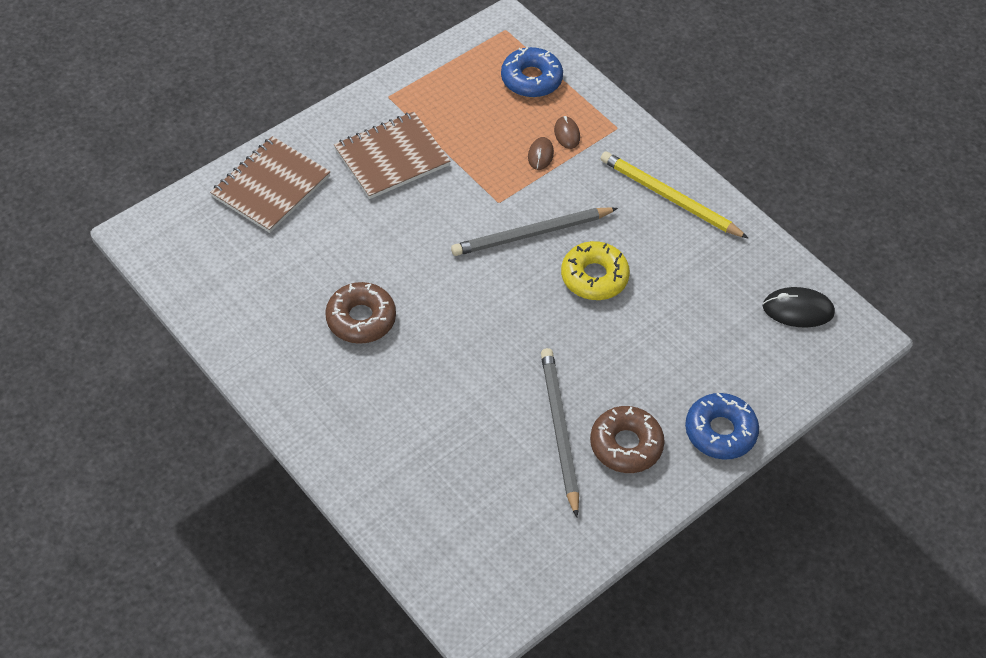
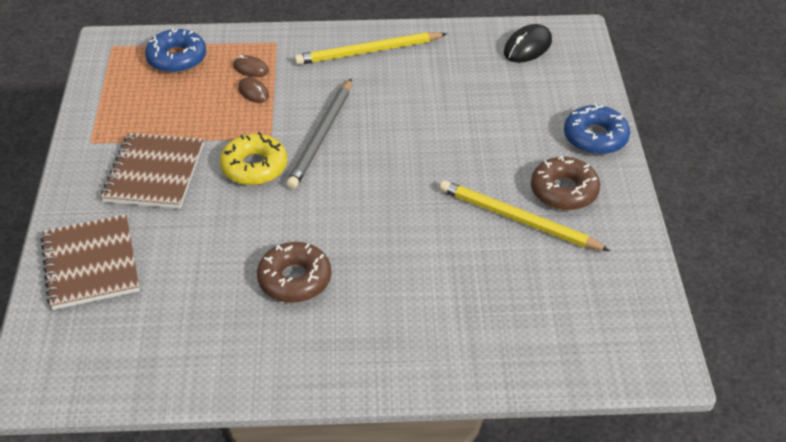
camera: 50 degrees left, 10 degrees down
grey pencil [541,348,579,518] -> yellow pencil [439,180,610,251]
yellow donut [561,241,630,300] -> yellow donut moved to [220,132,287,185]

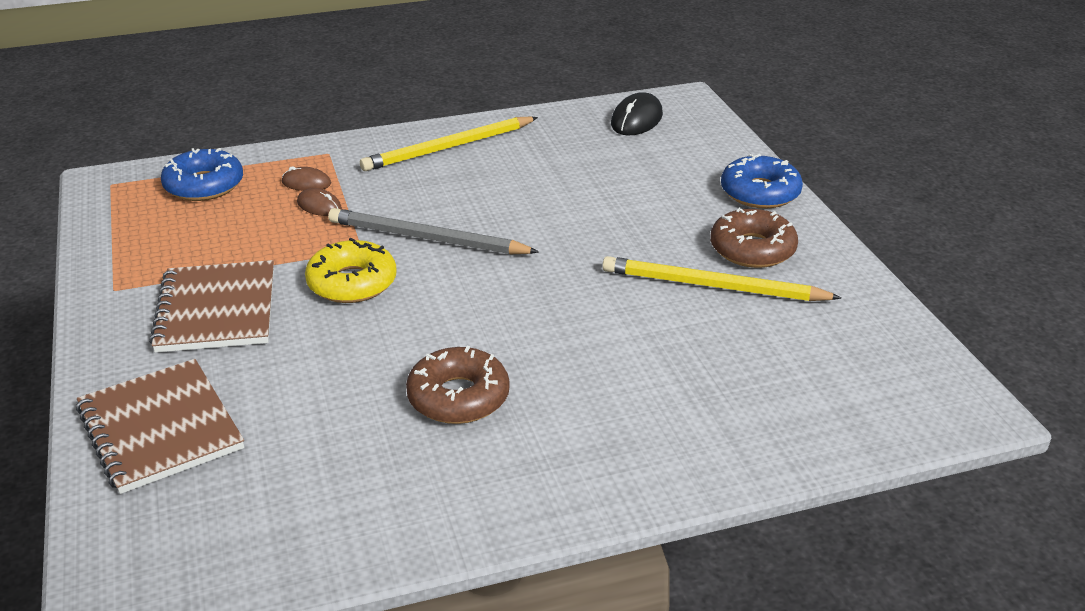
camera: 15 degrees left, 10 degrees down
grey pencil [286,78,352,189] -> grey pencil turned 105 degrees clockwise [328,208,539,254]

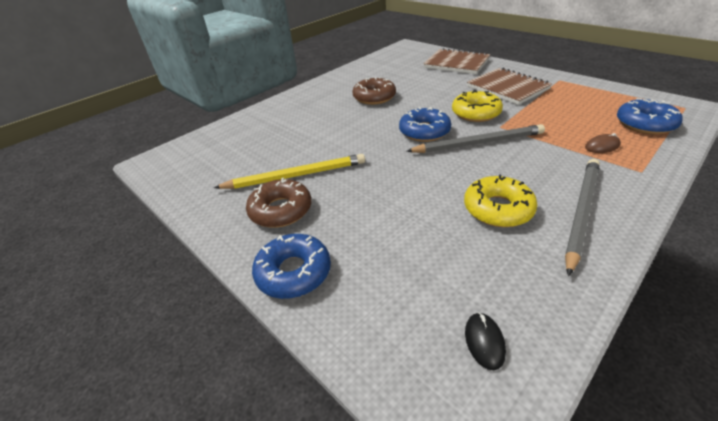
camera: 155 degrees right, 5 degrees up
brown mouse [297,188,342,216] -> none
yellow pencil [360,117,538,171] -> grey pencil [565,159,600,276]
black mouse [611,92,663,136] -> black mouse [465,312,506,370], size x0.62
none -> blue donut [399,107,451,142]
none -> yellow donut [464,175,537,227]

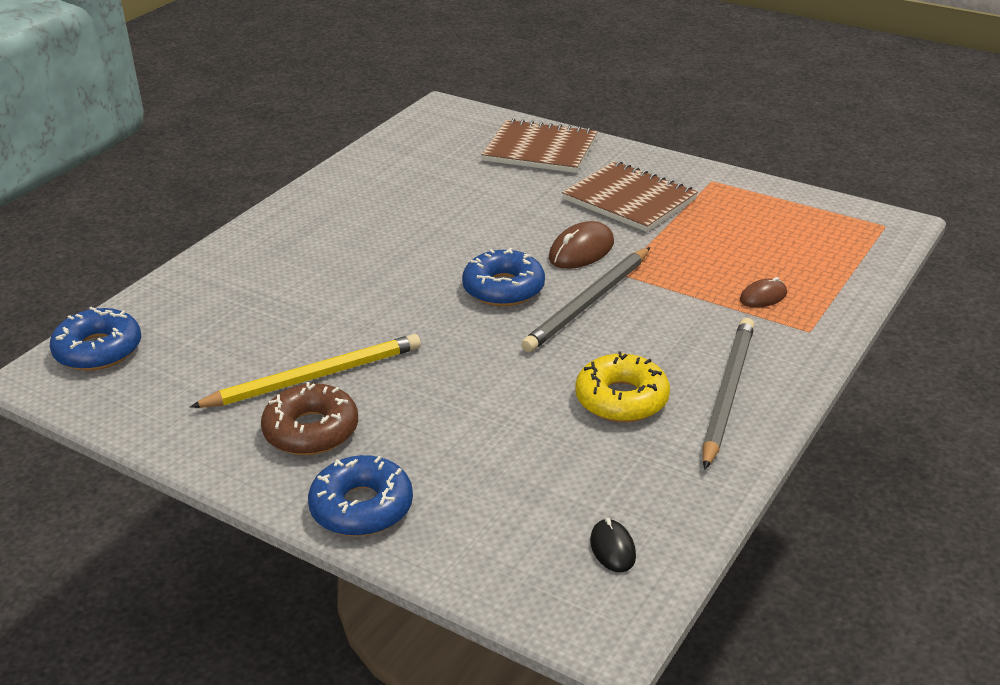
camera: 15 degrees left, 5 degrees down
brown donut [353,77,396,105] -> none
grey pencil [406,124,545,153] -> grey pencil turned 150 degrees clockwise [521,247,650,352]
yellow donut [452,90,503,122] -> brown mouse [549,221,614,269]
blue donut [617,98,683,134] -> blue donut moved to [50,307,141,371]

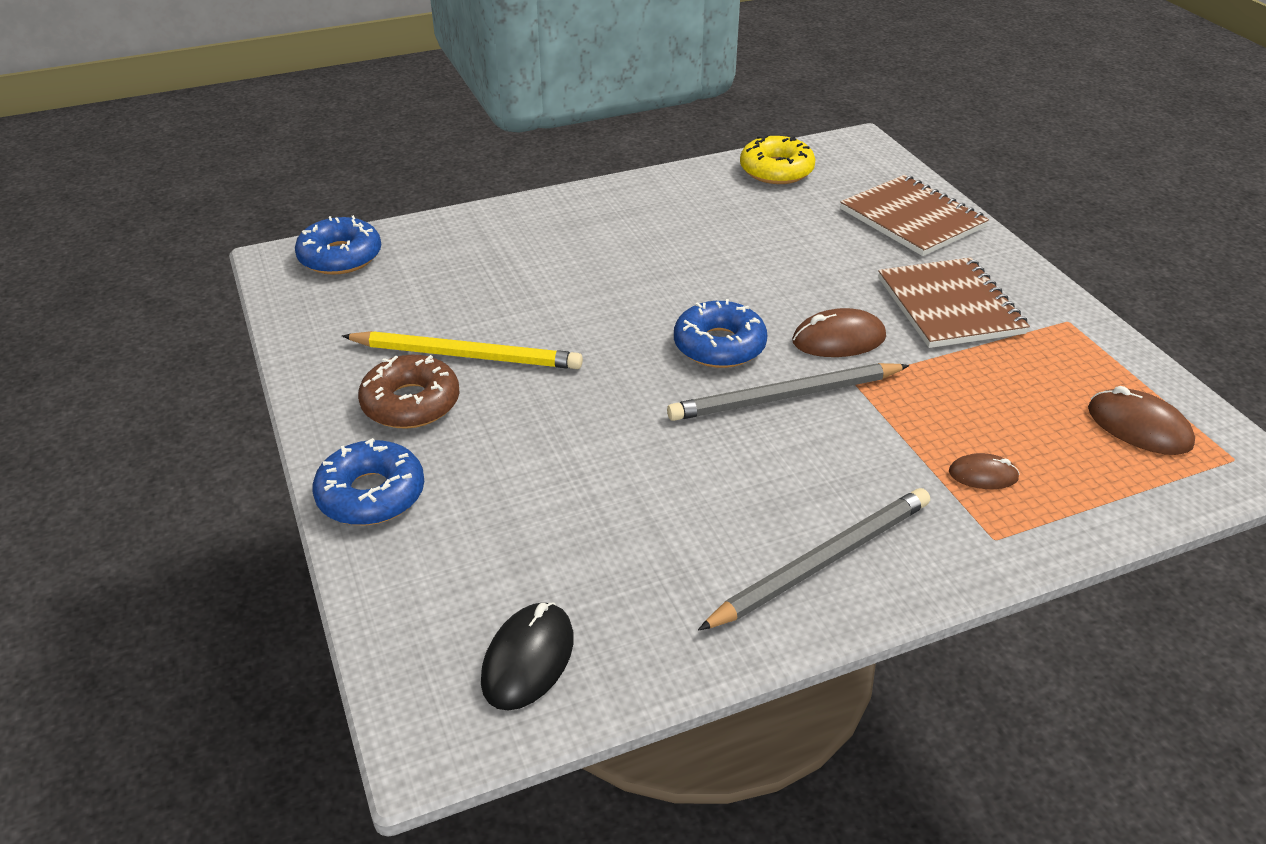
camera: 35 degrees right, 5 degrees up
yellow donut [575,352,670,422] -> yellow donut moved to [740,135,816,184]
black mouse [590,518,636,573] -> black mouse [481,602,574,710], size x1.62
none -> brown mouse [1088,386,1195,455]

